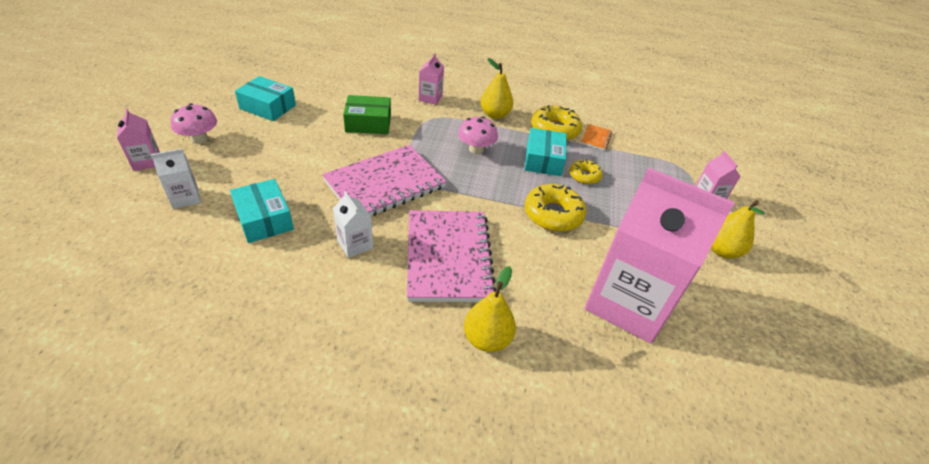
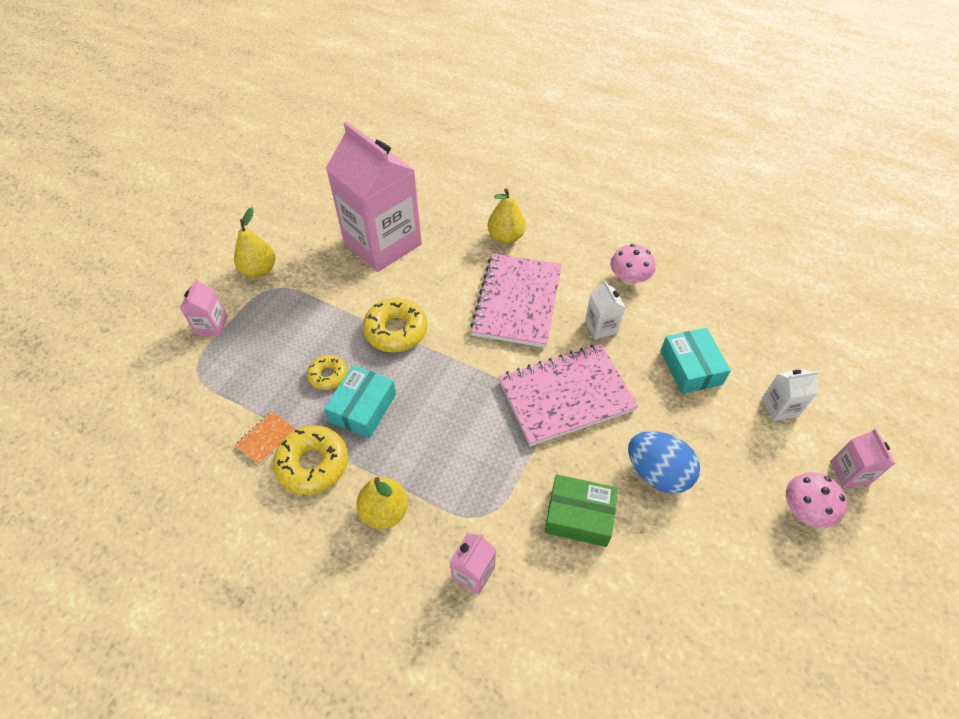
camera: 160 degrees left, 10 degrees up
turquoise box [235,76,296,121] -> none
pink mushroom [458,116,498,154] -> pink mushroom moved to [610,244,655,285]
none -> blue egg [628,431,700,494]

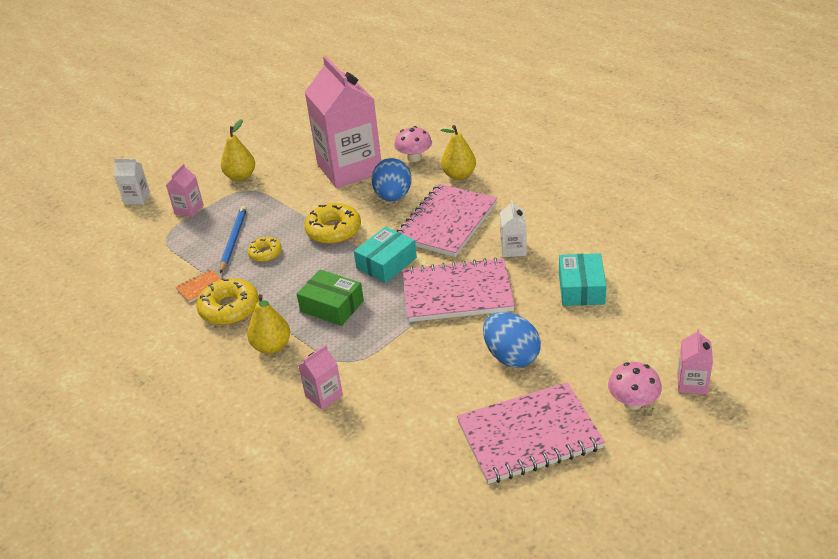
camera: 20 degrees right, 15 degrees down
turquoise box [324,365,396,439] -> turquoise box moved to [354,227,417,283]
green box [545,474,618,547] -> green box moved to [297,270,364,326]
pink mushroom [610,244,655,285] -> pink mushroom moved to [394,126,432,162]
white carton [762,369,819,421] -> white carton moved to [114,159,150,204]
none -> blue pencil [220,206,247,273]
none -> blue egg [372,158,411,202]
none -> pink notebook [457,382,605,484]

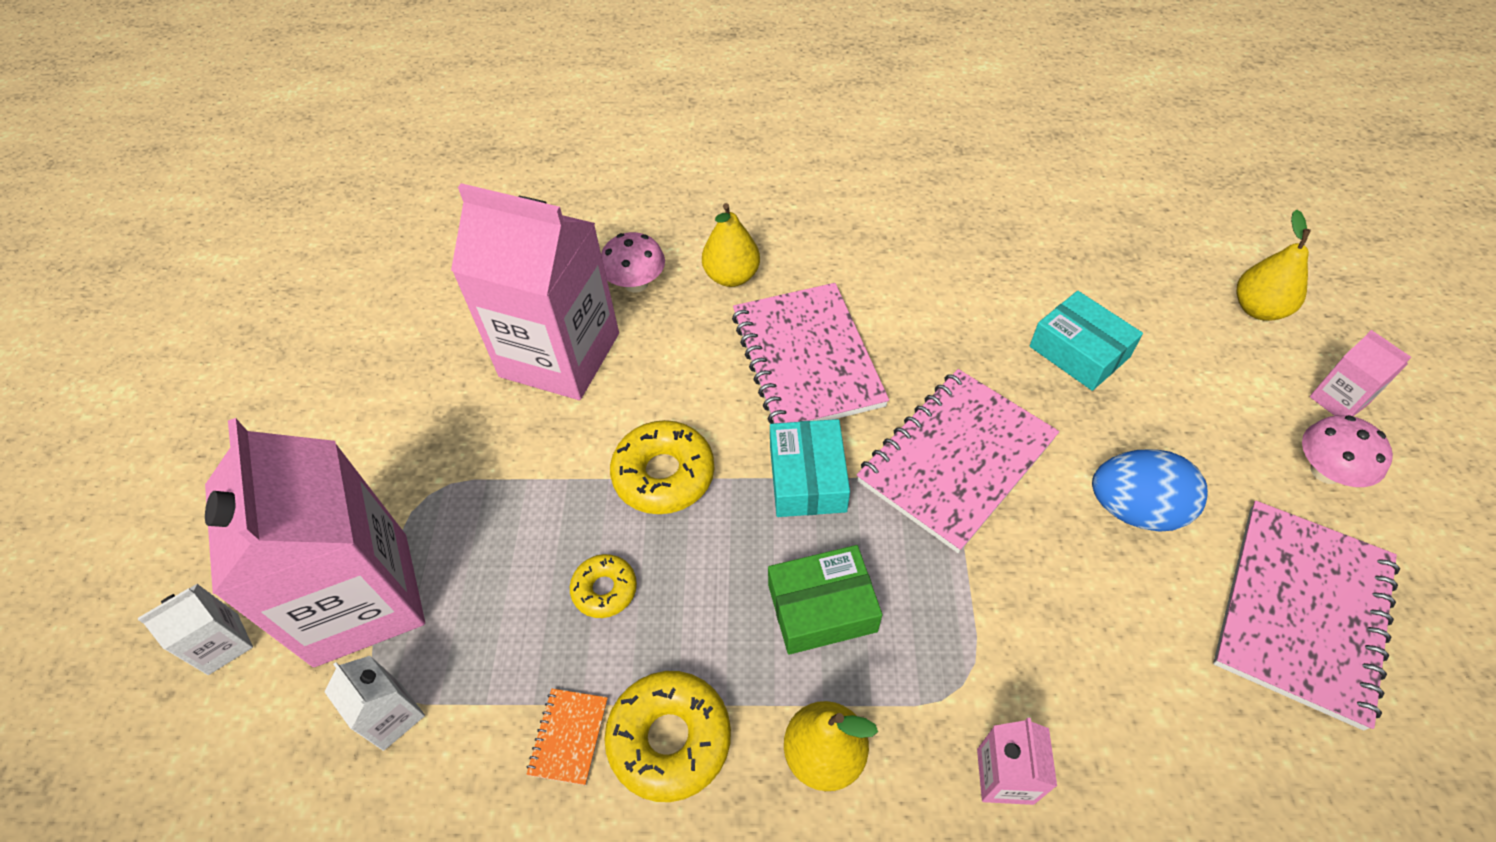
camera: 45 degrees left, 15 degrees up
pink carton [166,164,203,217] -> pink carton [205,418,425,667], size x2.45
blue pencil [220,206,247,273] -> none
yellow pear [221,119,255,181] -> yellow pear moved to [1236,209,1311,321]
blue egg [372,158,411,202] -> none
white carton [500,200,527,257] -> white carton moved to [324,656,425,751]

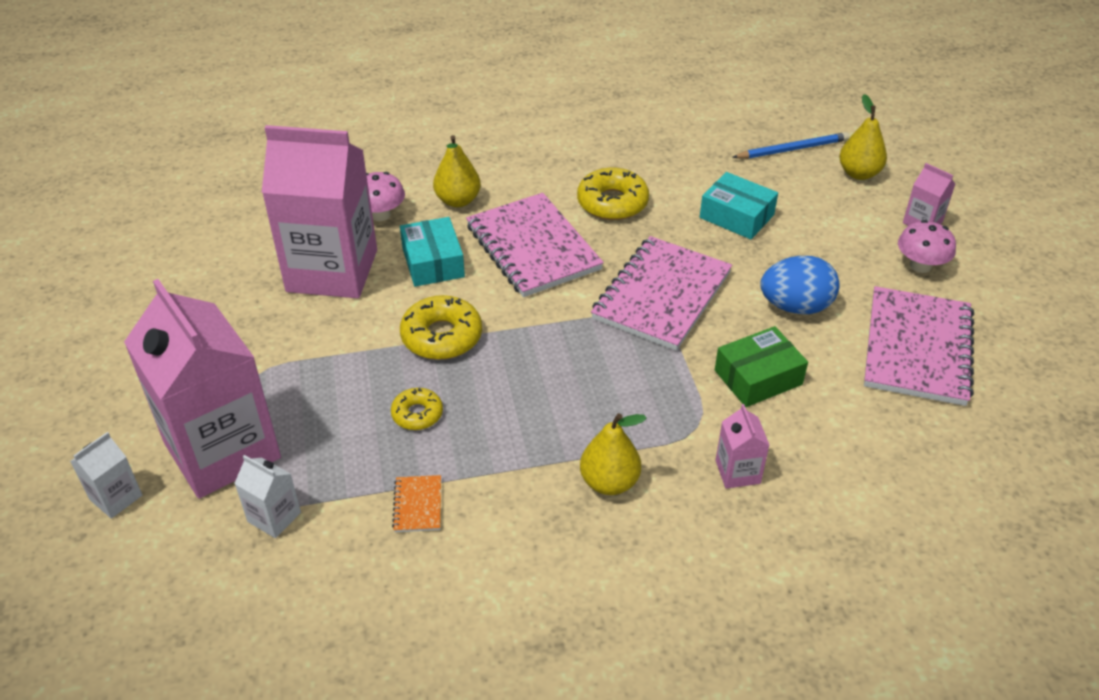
camera: 15 degrees left, 10 degrees down
yellow donut [604,671,731,802] -> yellow donut moved to [577,168,649,220]
green box [768,545,882,655] -> green box moved to [715,326,808,407]
turquoise box [770,419,850,517] -> turquoise box moved to [400,217,465,287]
none -> blue pencil [732,132,849,159]

